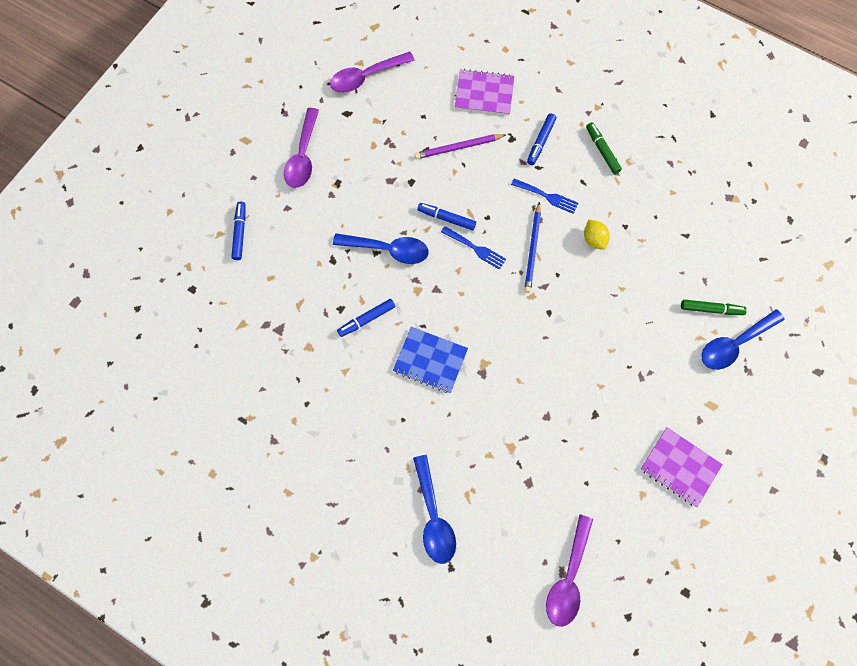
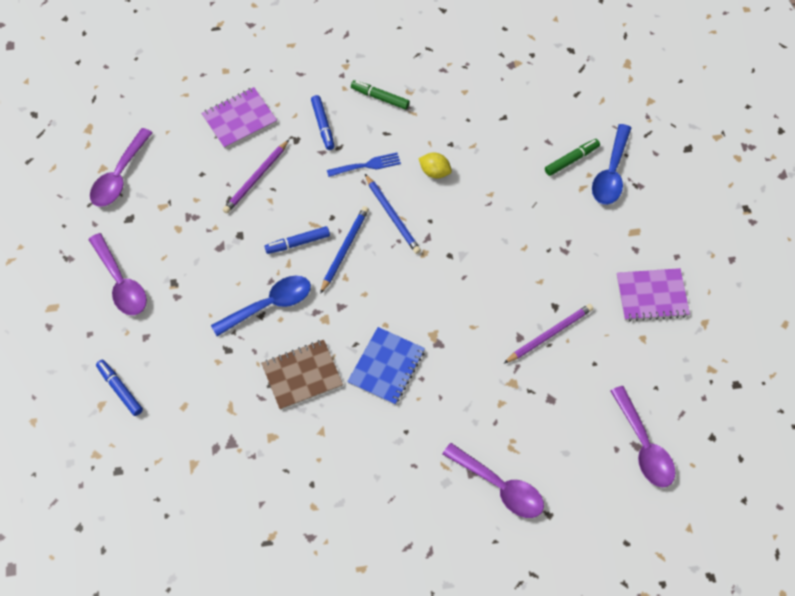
camera: 40 degrees left, 10 degrees down
blue marker [337,299,395,337] -> brown notebook [261,340,343,410]
blue notebook [393,327,468,393] -> blue notebook turned 45 degrees counterclockwise [347,327,425,405]
blue spoon [413,455,456,564] -> purple spoon [443,443,544,518]
blue fork [441,226,506,270] -> blue pencil [320,206,369,294]
none -> purple pencil [504,304,594,363]

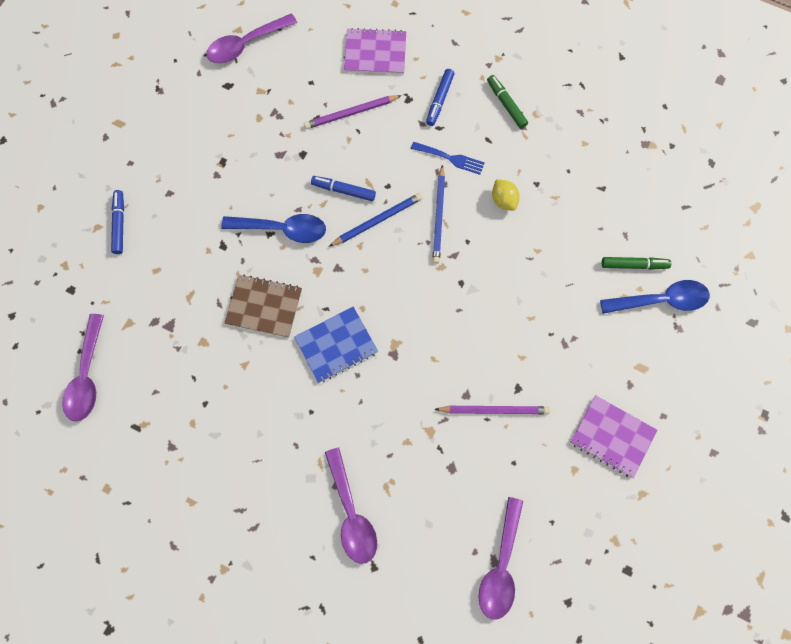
camera: 35 degrees right, 10 degrees up
purple spoon [88,233,147,315] -> purple spoon moved to [62,314,104,422]
blue spoon [592,124,631,205] -> blue spoon turned 150 degrees counterclockwise [600,280,710,314]

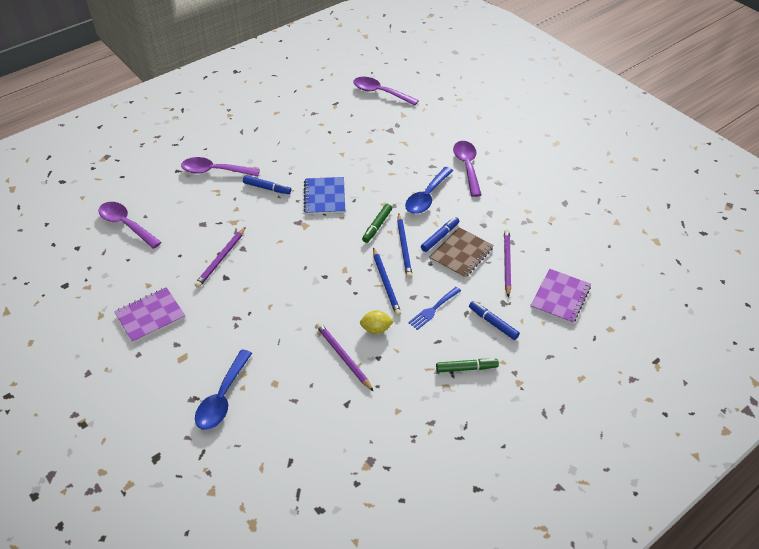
camera: 115 degrees right, 25 degrees down
blue marker [111,190,124,254] -> blue marker moved to [243,175,291,194]
purple spoon [206,13,297,63] -> purple spoon moved to [453,141,482,197]
brown notebook [224,274,302,338] -> brown notebook moved to [429,227,494,278]
blue pencil [432,165,445,264] -> blue pencil turned 135 degrees counterclockwise [373,248,401,316]
green marker [602,257,671,270] -> green marker moved to [362,204,392,243]
none -> purple pencil [316,323,373,391]

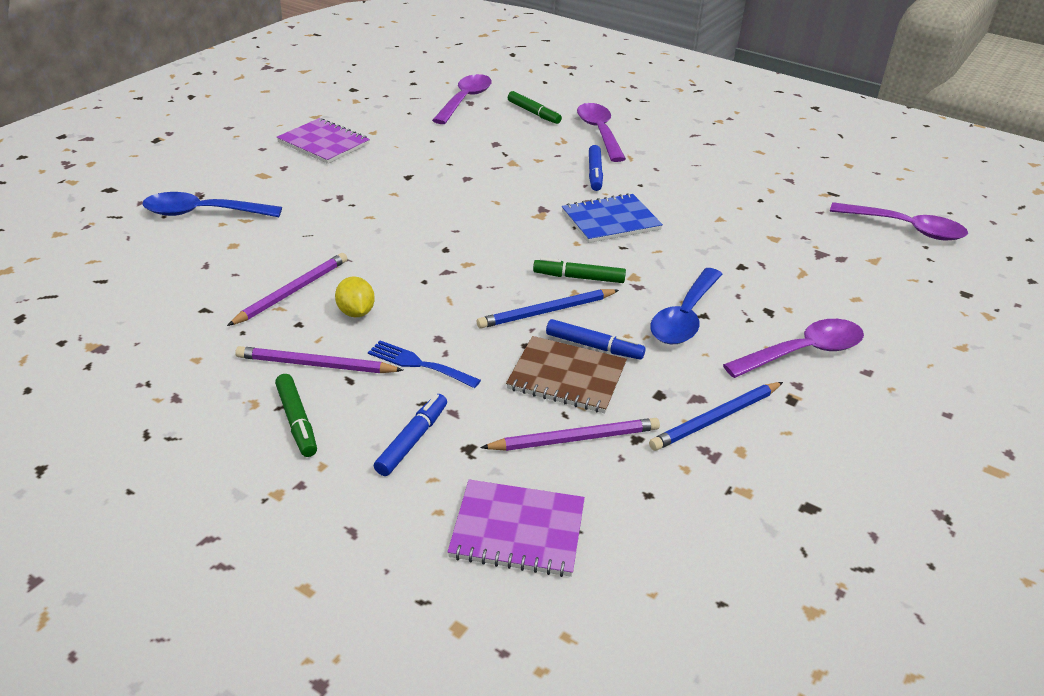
camera: 70 degrees right, 10 degrees down
purple pencil [195,227,246,288] -> purple pencil moved to [235,346,403,373]
purple spoon [353,77,419,106] -> purple spoon turned 105 degrees clockwise [830,202,968,241]
blue pencil [373,248,401,316] -> blue pencil moved to [649,382,783,451]
blue spoon [405,167,453,214] -> blue spoon turned 75 degrees counterclockwise [650,268,723,345]
none -> green marker [508,91,562,124]

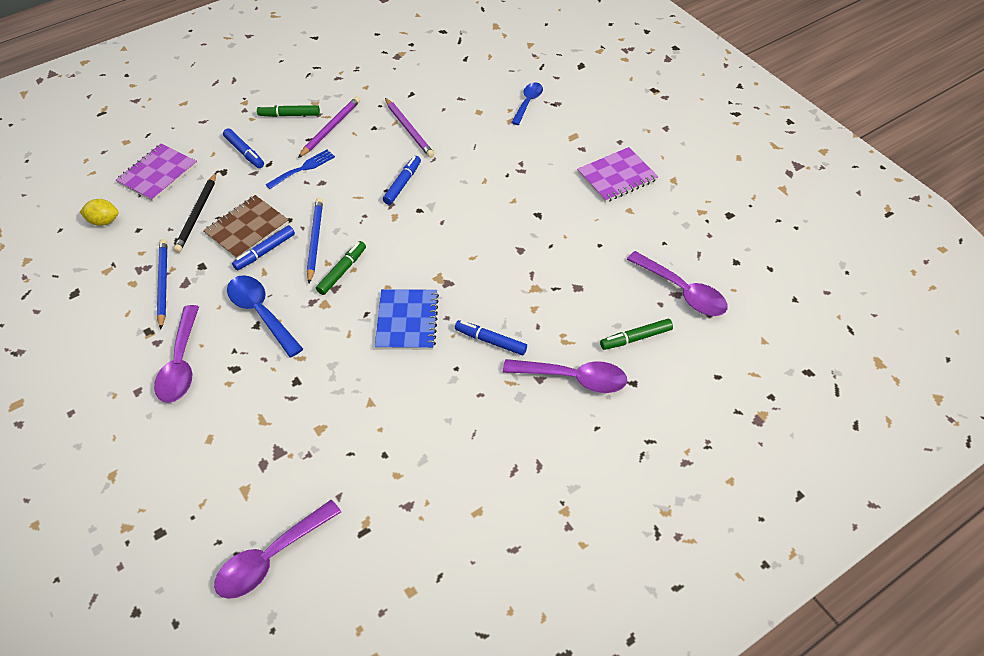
camera: 115 degrees right, 15 degrees up
blue spoon [142,192,282,217] -> blue spoon [511,82,543,125], size x0.65
yellow lemon [335,276,375,317] -> yellow lemon moved to [80,199,119,226]
purple pencil [480,418,660,451] -> black pencil [173,173,216,253]
none -> blue marker [383,156,421,205]

